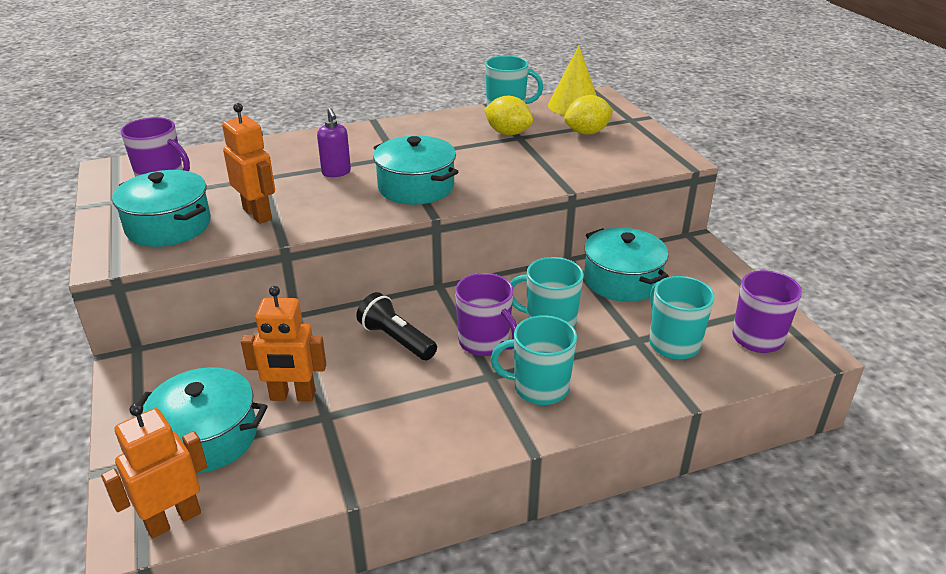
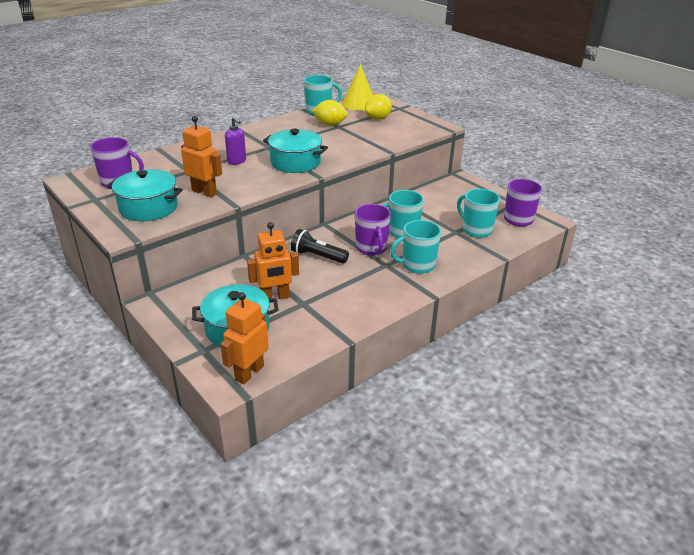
camera: 20 degrees left, 0 degrees up
purple mug [455,273,517,356] -> purple mug turned 45 degrees clockwise [355,204,391,256]
turquoise pot [584,228,669,302] -> none

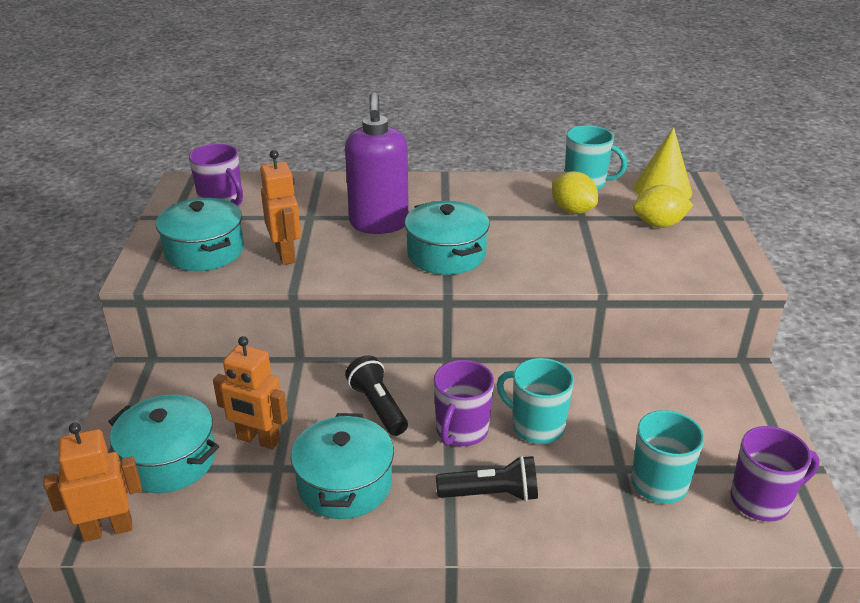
camera: 40 degrees right, 0 degrees up
purple soap dispenser [225,117,246,165] -> purple soap dispenser [345,92,409,234], size x2.00
turquoise mug [390,220,441,274] -> black flashlight [436,455,538,502]
none -> turquoise pot [291,413,394,519]

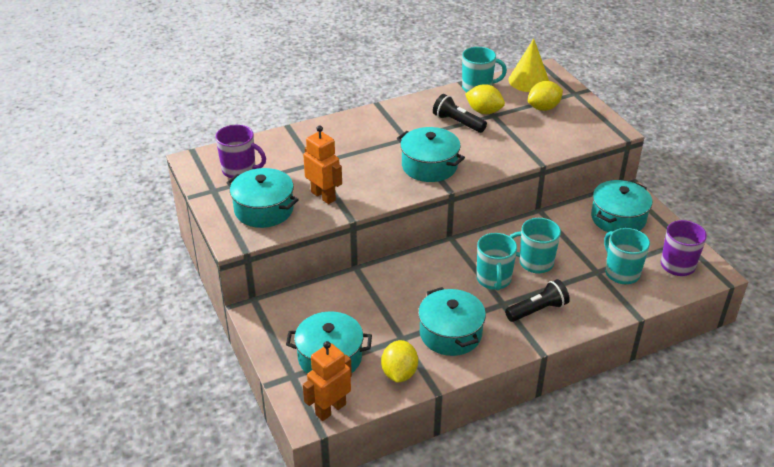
camera: 25 degrees left, 5 degrees up
orange robot [213,336,288,449] -> none
purple soap dispenser [345,92,409,234] -> none
black flashlight [345,355,408,436] -> black flashlight moved to [433,94,487,133]
purple mug [434,360,494,446] -> turquoise mug [477,233,517,291]
none -> yellow lemon [381,340,418,383]
none -> turquoise pot [591,180,652,232]

